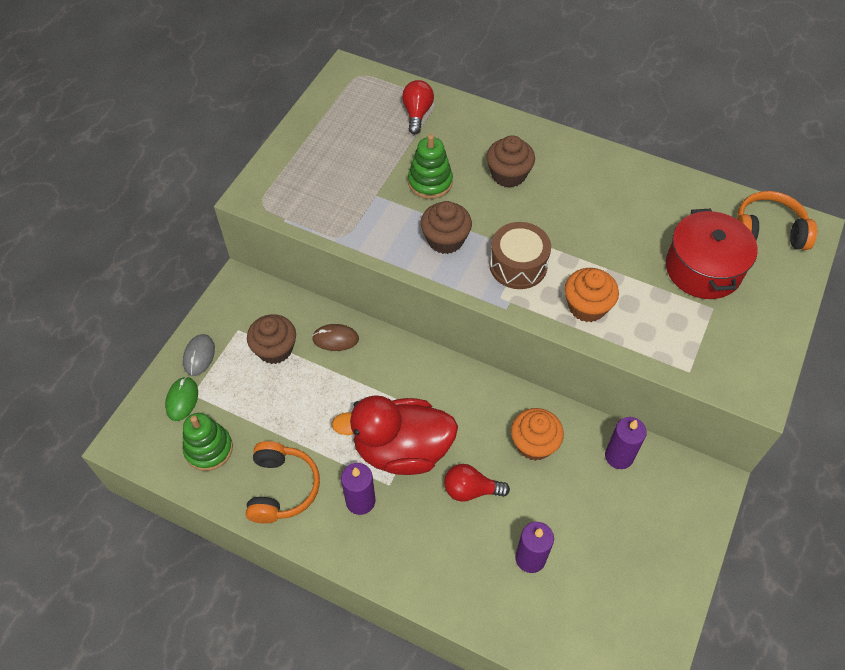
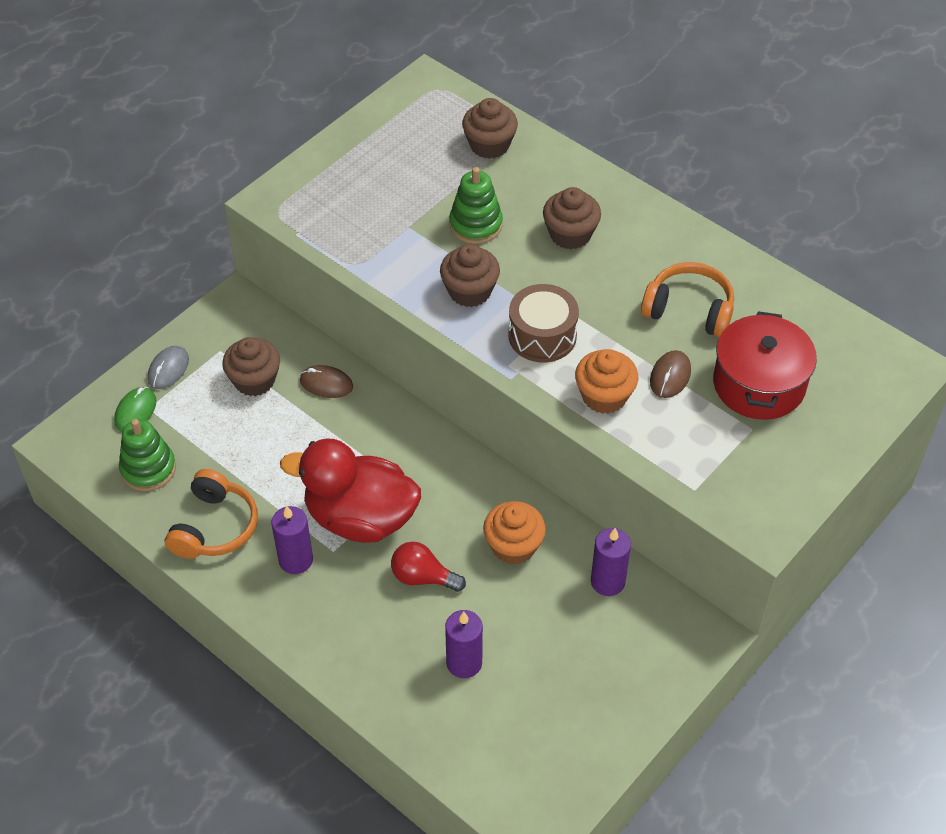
camera: 15 degrees right, 5 degrees down
red light bulb [402,80,434,134] -> brown cupcake [462,98,518,159]
orange headphones [737,191,817,250] -> orange headphones moved to [641,262,734,337]
none -> brown mouse [650,350,691,398]

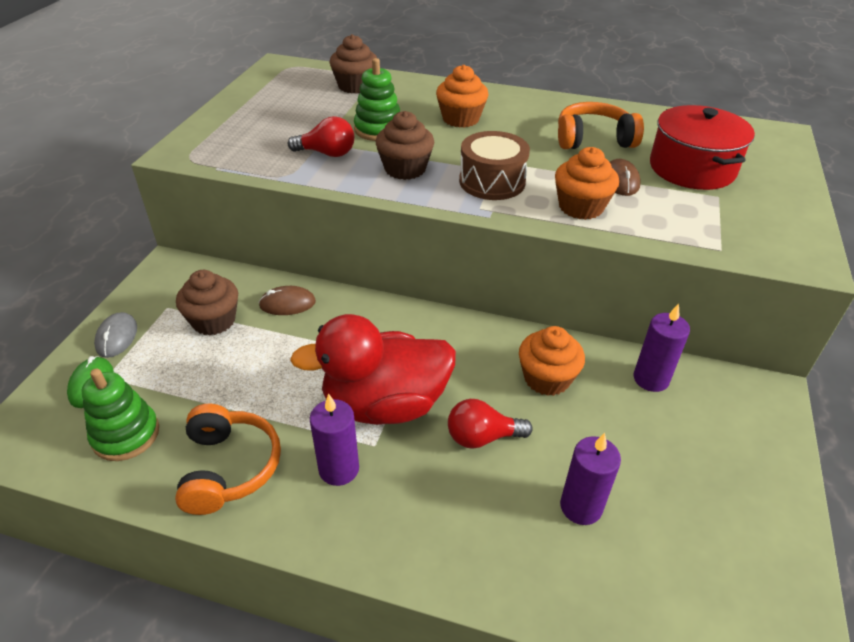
camera: 25 degrees left, 10 degrees down
brown cupcake [543,187,601,249] -> orange cupcake [436,65,489,128]
none -> red light bulb [288,116,354,157]

